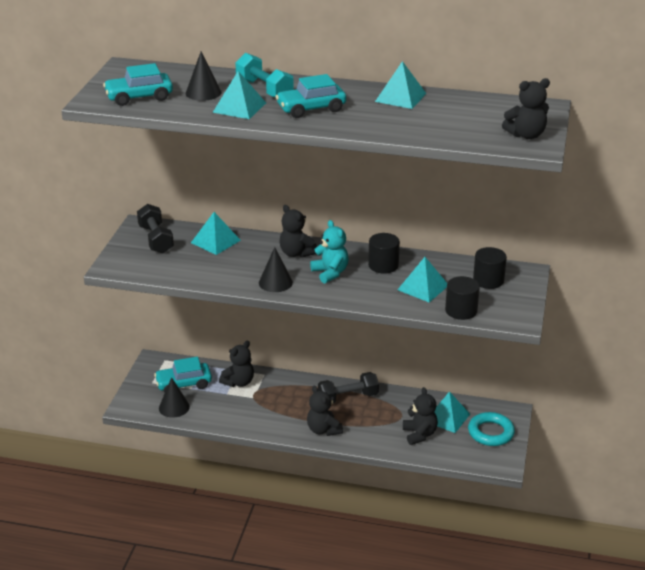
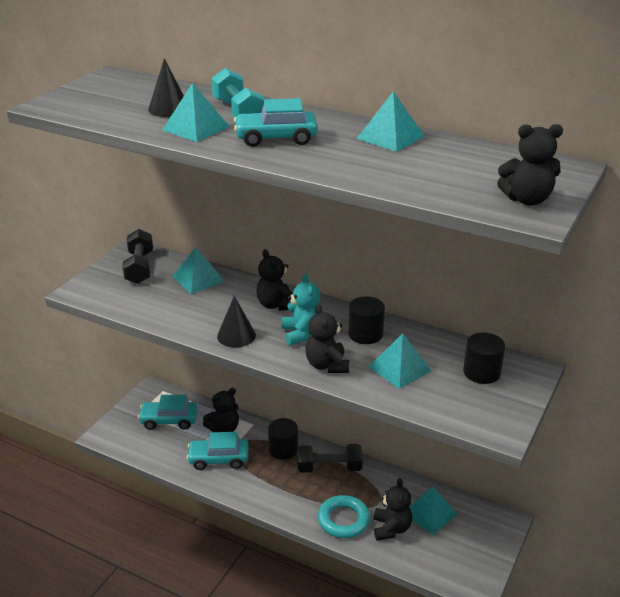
camera: 15 degrees right, 0 degrees up
turquoise car [103,63,173,106] -> turquoise car moved to [187,432,248,470]
black cone [159,377,190,418] -> none
black teddy bear [307,386,343,436] -> black teddy bear moved to [305,304,349,373]
black cylinder [445,276,480,320] -> black cylinder moved to [268,418,298,460]
turquoise ring [468,412,515,446] -> turquoise ring moved to [318,495,370,538]

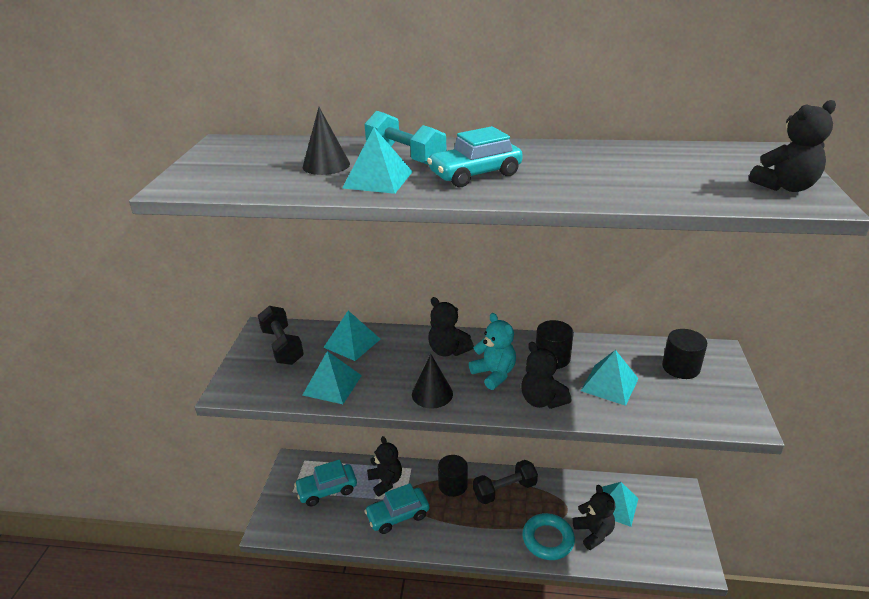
camera: 20 degrees left, 0 degrees up
black teddy bear [203,388,239,432] -> black teddy bear turned 60 degrees counterclockwise [367,436,402,497]
turquoise pyramid [357,91,424,152] -> turquoise pyramid moved to [303,351,362,404]

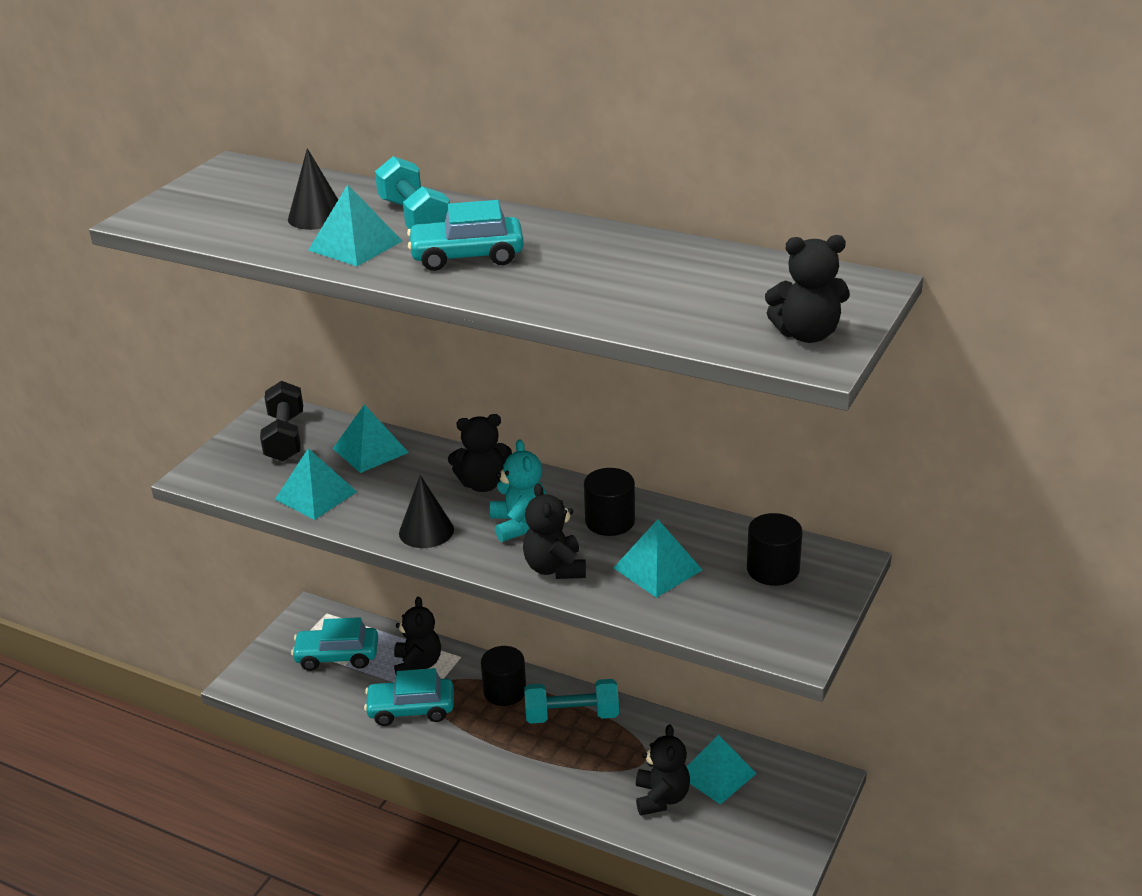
camera: 20 degrees right, 0 degrees up
black teddy bear [428,297,474,356] -> black teddy bear turned 75 degrees counterclockwise [448,414,512,492]
black dumbbell [473,460,538,504] -> turquoise dumbbell [524,679,619,724]
turquoise ring [522,513,575,560] -> none

